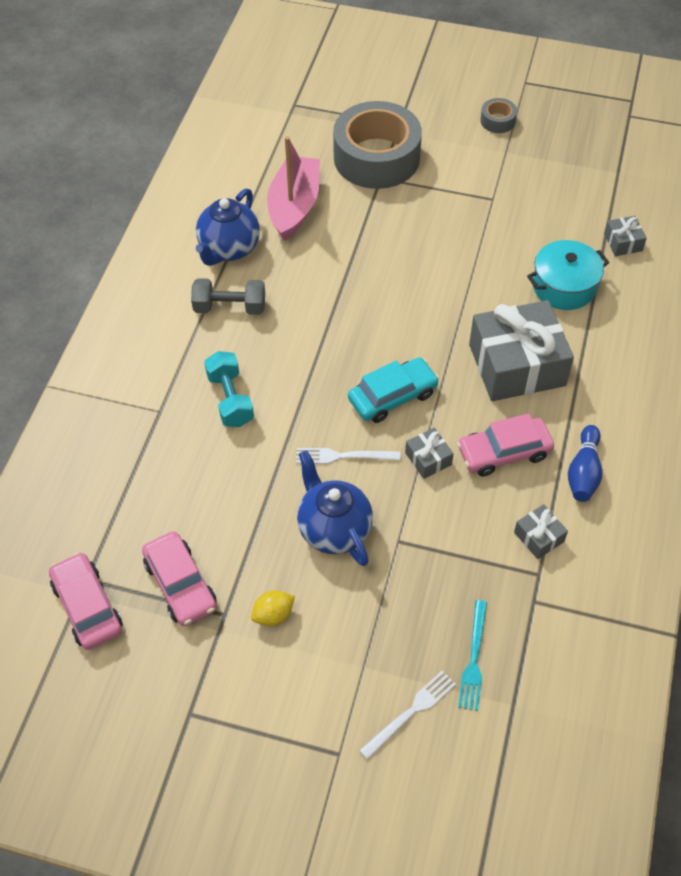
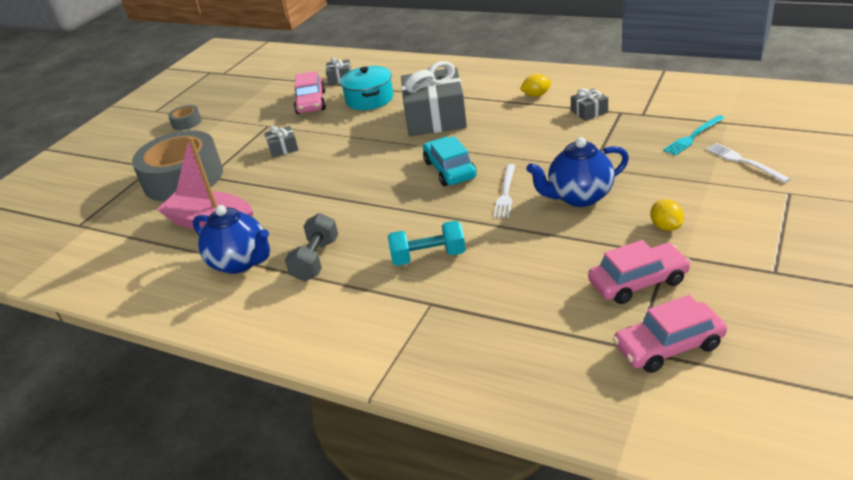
camera: 75 degrees left, 20 degrees down
grey gift [405,428,454,479] -> grey gift moved to [265,126,298,158]
pink car [457,413,554,476] -> pink car moved to [294,71,326,114]
turquoise fork [458,600,487,711] -> turquoise fork turned 120 degrees clockwise [663,115,725,155]
blue bowling pin [568,425,602,502] -> yellow lemon [520,74,551,97]

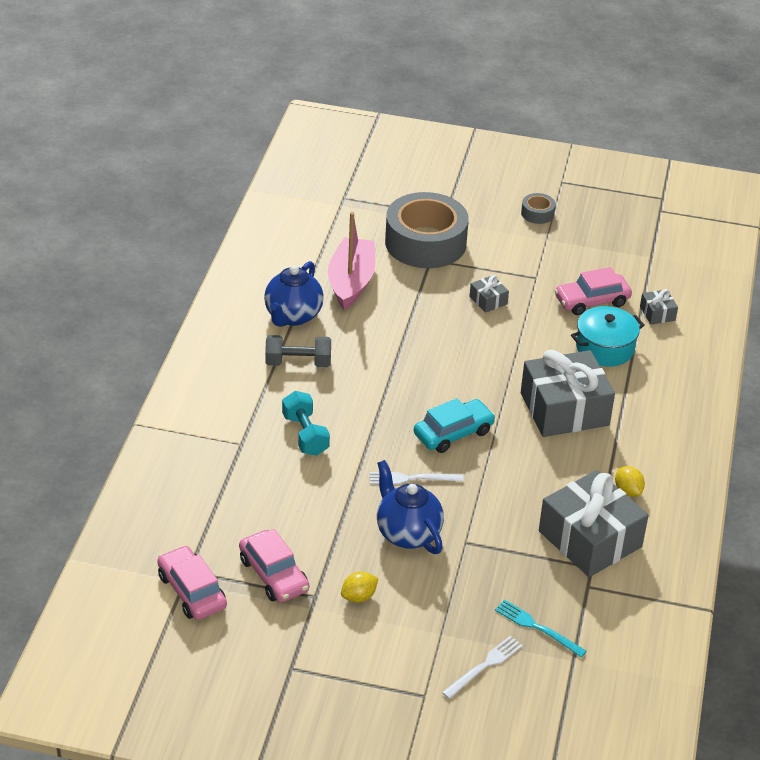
camera: 70 degrees right, 5 degrees up
grey gift [571,88,608,121] -> grey gift [539,470,649,577], size x2.32

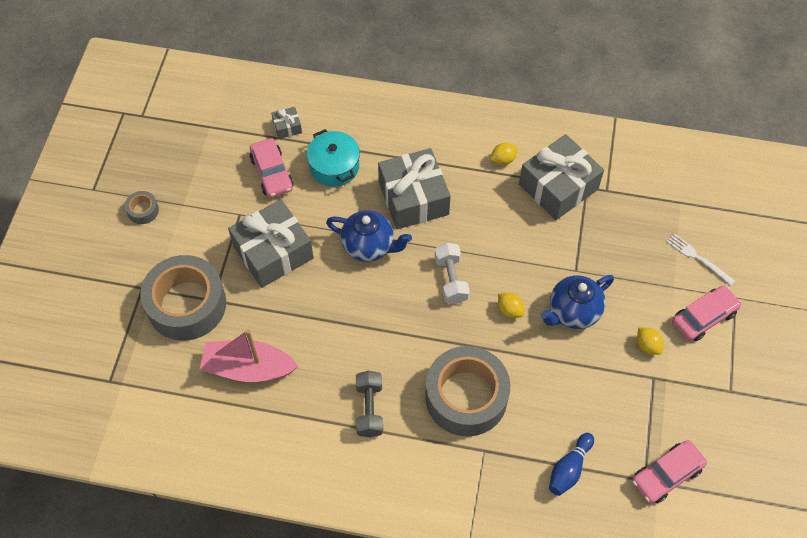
camera: 90 degrees left, 20 degrees up
pink car [239,529,309,602] -> pink car moved to [672,285,742,341]
blue teapot [264,261,324,327] -> blue teapot moved to [326,210,412,262]
turquoise dumbbell [282,391,330,456] -> grey tape [425,346,510,437]
white fork [369,472,464,485] -> yellow lemon [498,293,524,318]
turquoise car [414,398,495,453] -> white dumbbell [435,243,470,304]
grey gift [469,275,509,313] -> grey gift [228,199,314,288], size x2.32
turquoise fork [495,600,587,657] -> none
none -> blue bowling pin [549,433,594,496]

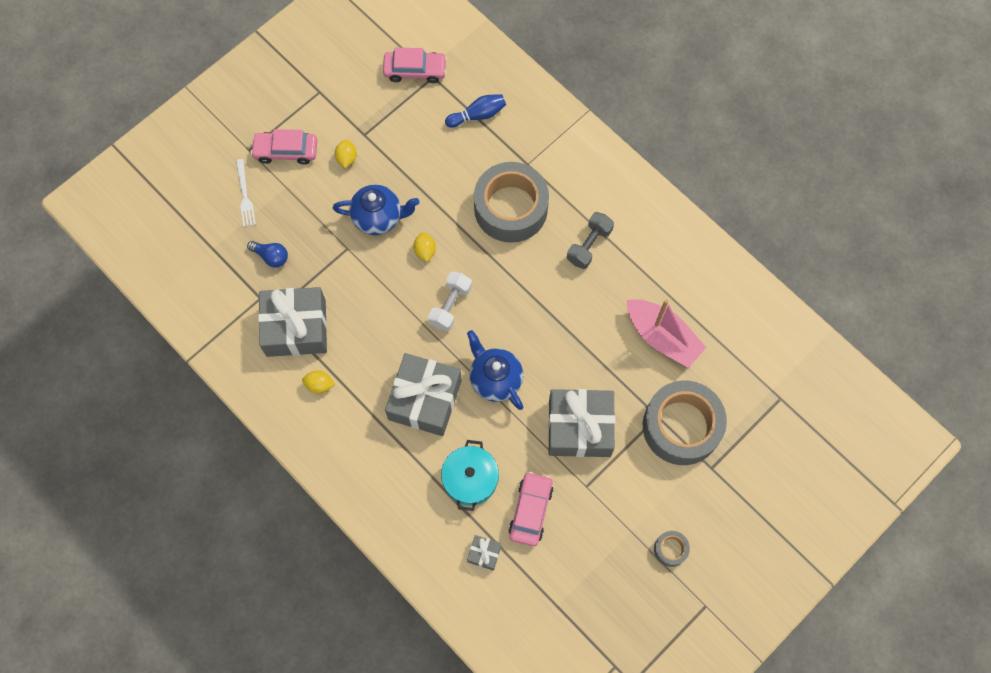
camera: 145 degrees left, 10 degrees up
none -> blue light bulb [247,241,288,267]

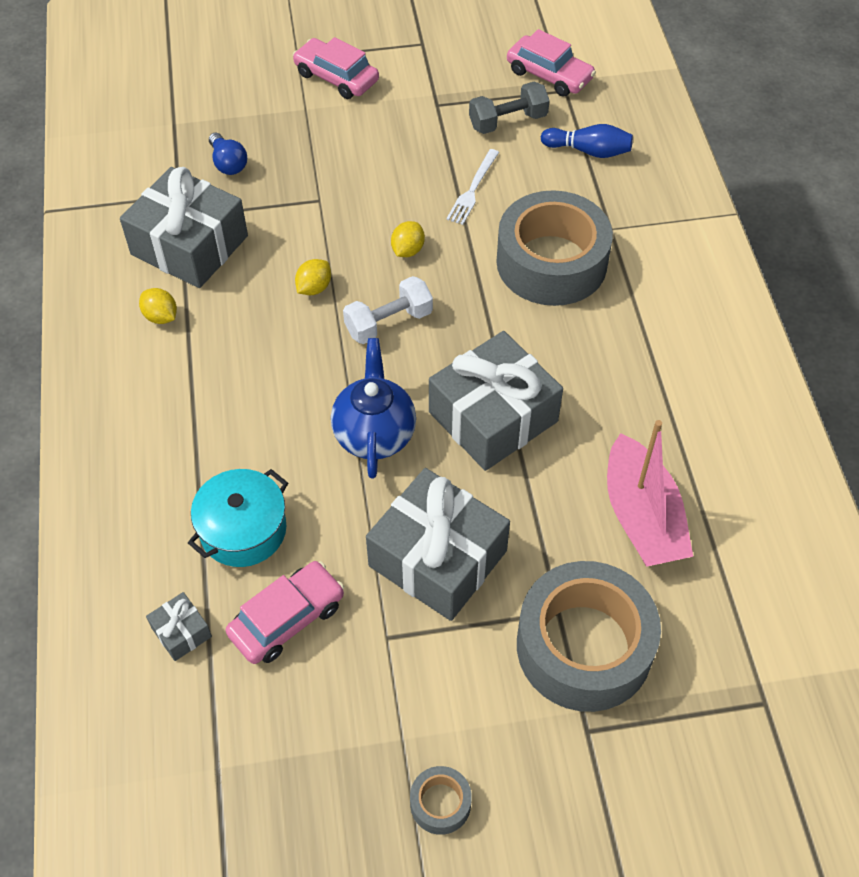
camera: 35 degrees right, 15 degrees down
white fork [236,159,256,227] -> white fork moved to [446,149,499,225]
blue teapot [333,184,420,235] -> none
yellow lemon [335,140,357,168] -> yellow lemon moved to [295,259,331,295]
grey gift [385,353,462,436] -> grey gift moved to [429,331,563,471]
grey dumbbell [567,212,614,269] -> grey dumbbell moved to [469,82,550,134]

